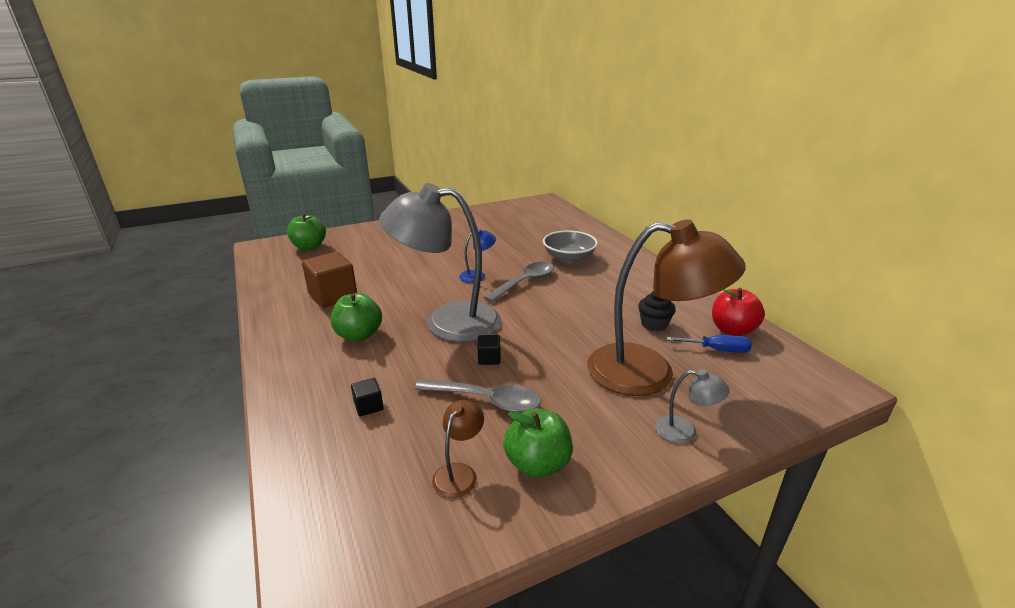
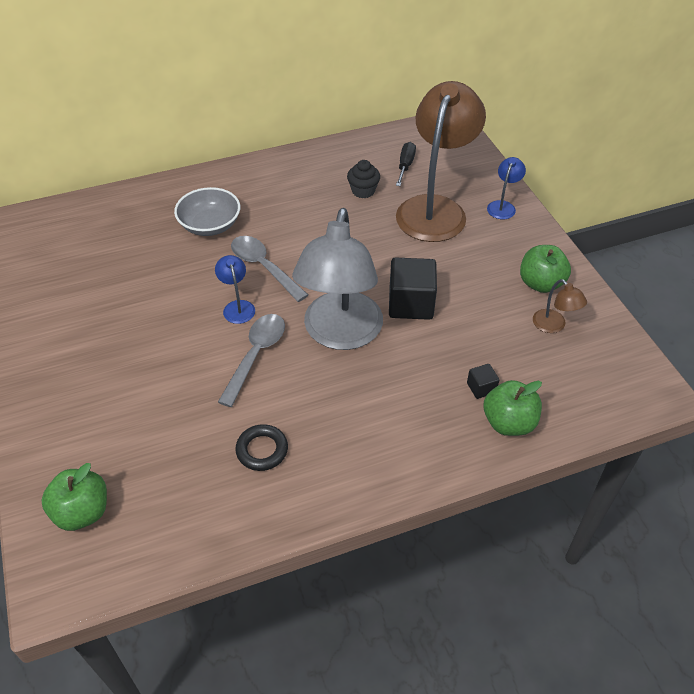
camera: 85 degrees left, 20 degrees up
brown cube [302,252,357,308] -> black ring [235,424,288,471]
green apple [331,293,382,341] -> green apple moved to [484,380,542,436]
grey spoon [415,379,541,413] -> grey spoon moved to [218,314,285,407]
brown lamp [432,400,484,498] -> brown lamp turned 150 degrees counterclockwise [533,279,587,333]
black cube [478,335,501,365] -> black cube [389,258,437,320], size x2.10
grey lamp [655,369,730,444] -> blue lamp [487,157,526,219]
blue screwdriver [667,335,752,353] -> black screwdriver [396,142,416,186]
red apple [712,288,765,336] -> none

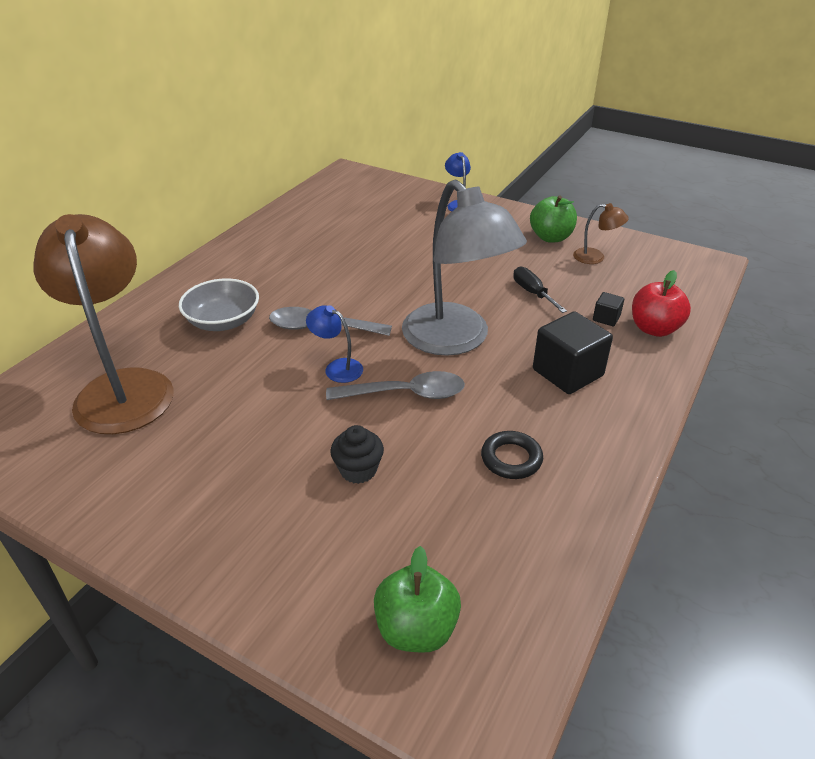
camera: 40 degrees left, 10 degrees down
grey spoon [218,314,285,407] -> grey spoon turned 105 degrees clockwise [326,371,465,400]
black cupcake [347,160,380,198] -> black cupcake moved to [330,425,384,484]
black cube [389,258,437,320] -> black cube moved to [533,311,613,394]
brown lamp [396,81,486,242] -> brown lamp moved to [33,214,174,434]
black screwdriver [396,142,416,186] -> black screwdriver moved to [513,266,567,313]
green apple [484,380,542,436] -> red apple [632,270,691,337]

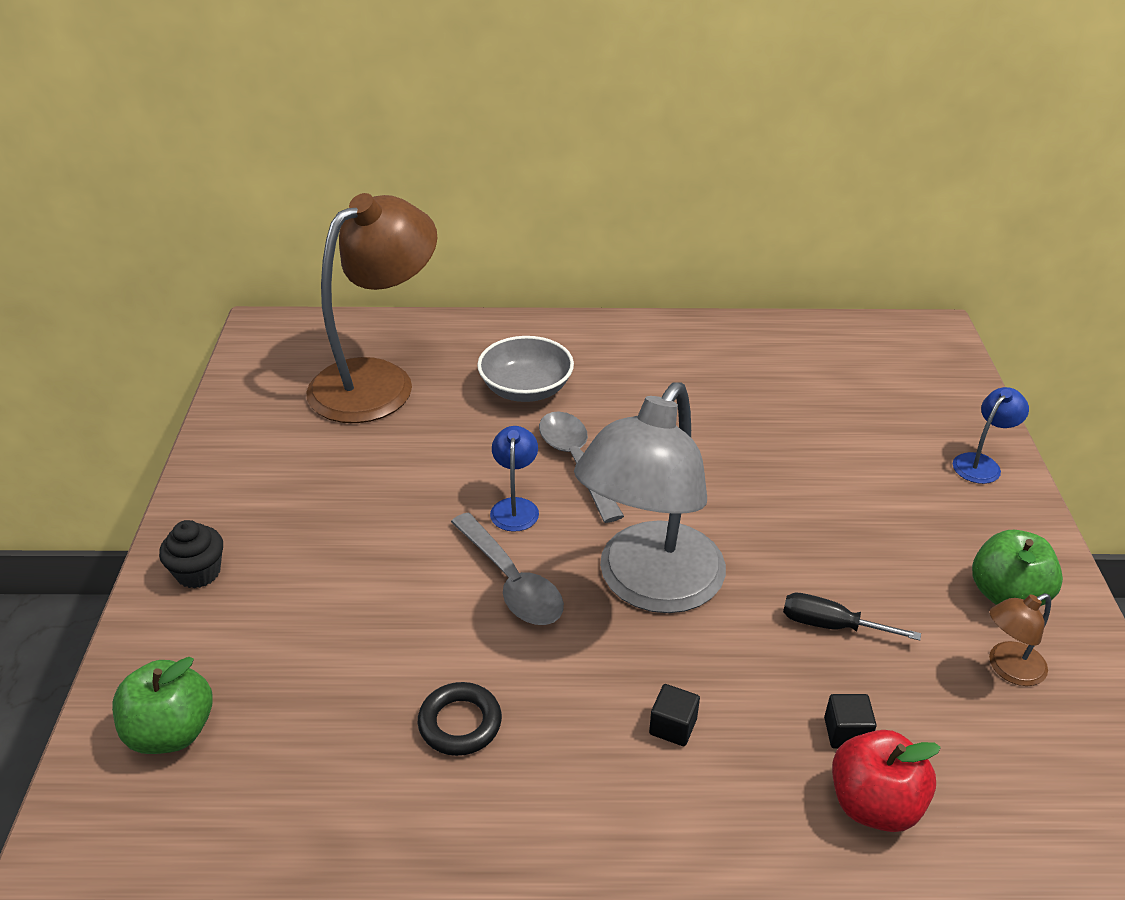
camera: 60 degrees right, 0 degrees up
black cupcake [330,425,384,484] -> black cupcake moved to [159,520,223,588]
black screwdriver [513,266,567,313] -> black screwdriver turned 105 degrees counterclockwise [783,593,921,641]
black cube [533,311,613,394] -> black cube [649,684,700,746], size x0.48
brown lamp [573,203,629,264] -> brown lamp turned 75 degrees clockwise [989,593,1051,686]

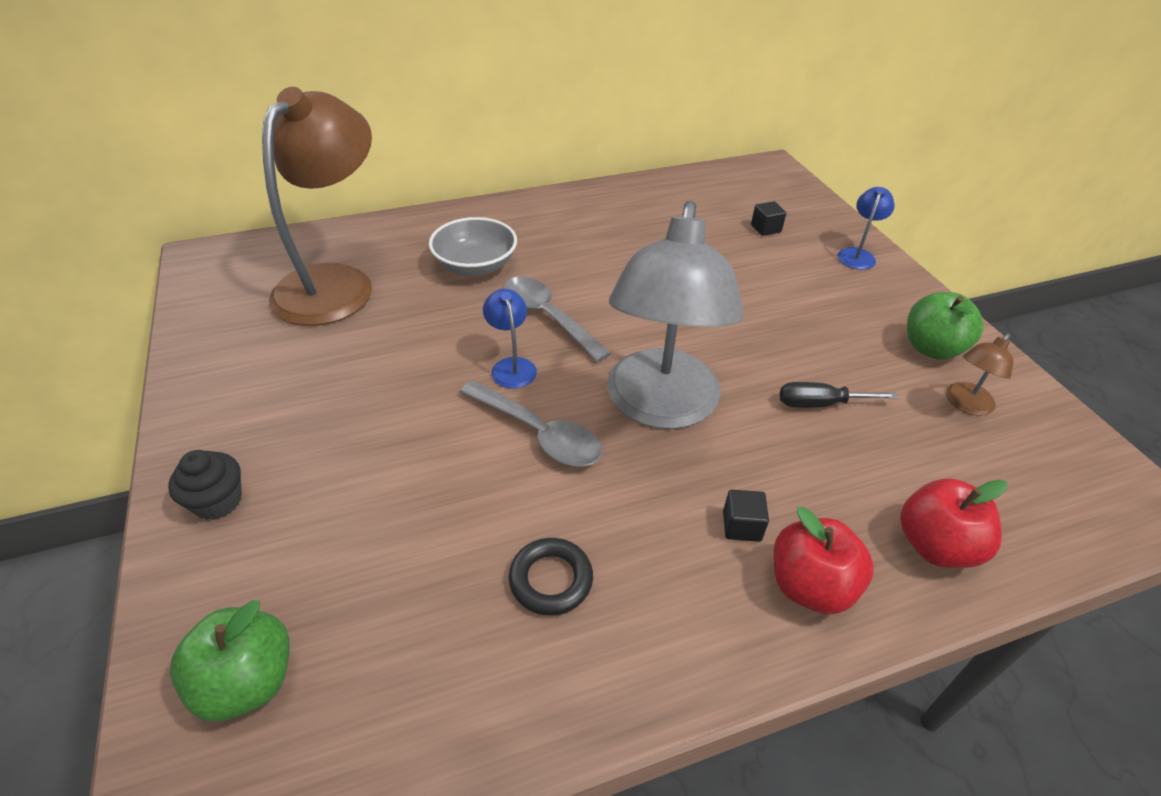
camera: 20 degrees left, 5 degrees up
black cube [824,694,877,748] -> black cube moved to [751,201,786,236]
none -> red apple [773,507,874,614]

